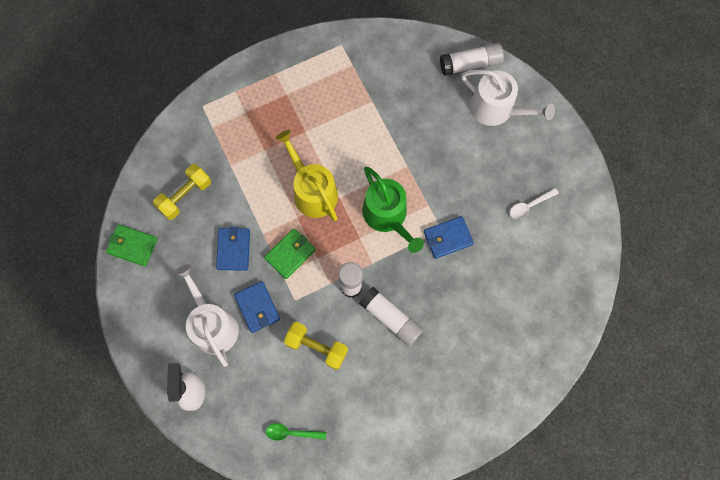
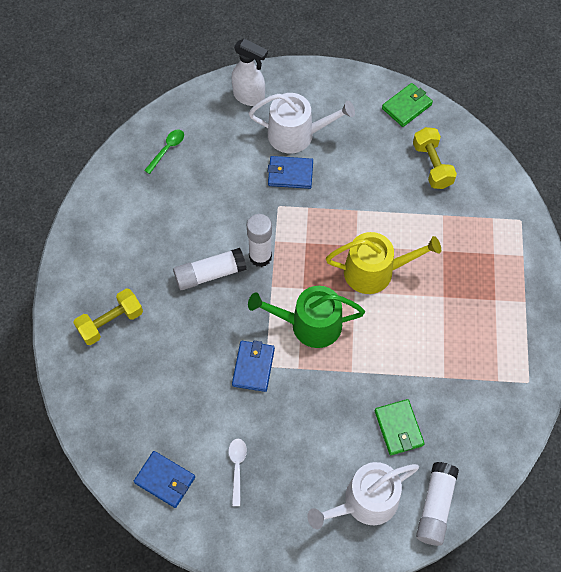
camera: 120 degrees right, 10 degrees down
blue wallet [216,227,250,271] -> blue wallet moved to [134,451,195,508]
green wallet [264,229,315,279] -> green wallet moved to [375,399,425,455]
yellow dumbbell [284,322,348,370] -> yellow dumbbell moved to [73,289,143,345]

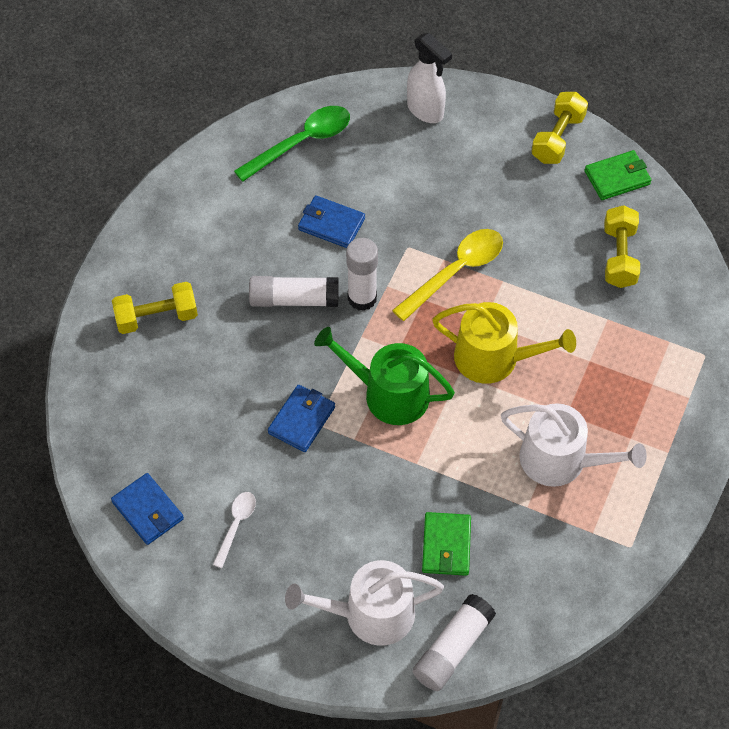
camera: 20 degrees right, 5 degrees down
green spoon [144,130,184,174] -> green spoon [234,106,350,182], size x1.81
white watering can [249,93,355,153] -> white watering can moved to [501,403,647,487]
blue wallet [268,156,313,189] -> blue wallet moved to [298,195,365,248]
none -> yellow spoon [392,229,503,321]
none -> yellow dumbbell [531,92,588,164]

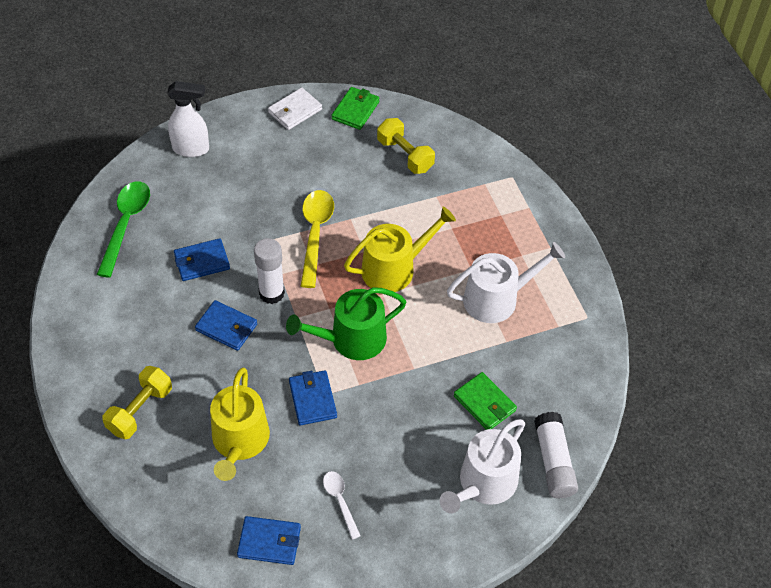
camera: 45 degrees left, 5 degrees down
white glue stick [249,276,339,307] -> blue wallet [195,300,257,351]
yellow dumbbell [531,92,588,164] -> white wallet [268,88,322,130]
none -> yellow watering can [210,367,270,481]

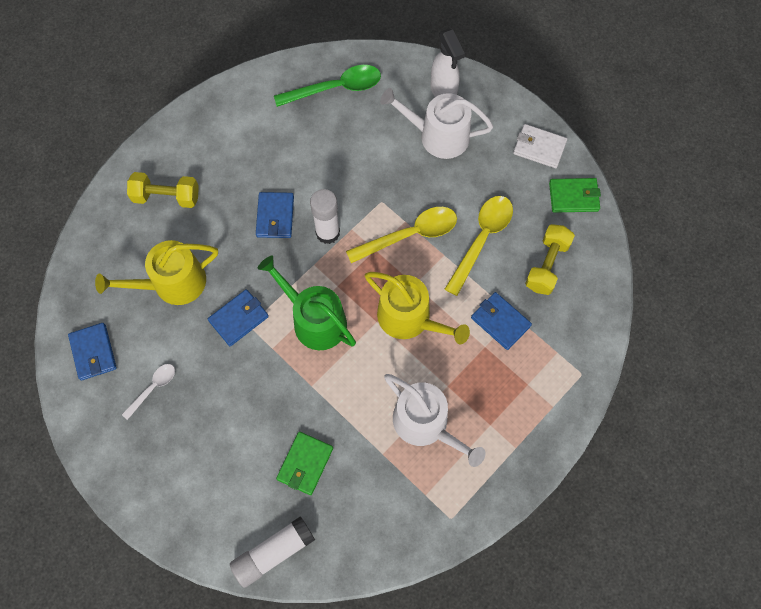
camera: 65 degrees right, 15 degrees up
blue wallet [174,238,230,281] -> blue wallet moved to [471,292,532,350]
white watering can [440,419,525,514] -> white watering can moved to [380,88,493,159]
none -> yellow spoon [445,196,513,296]

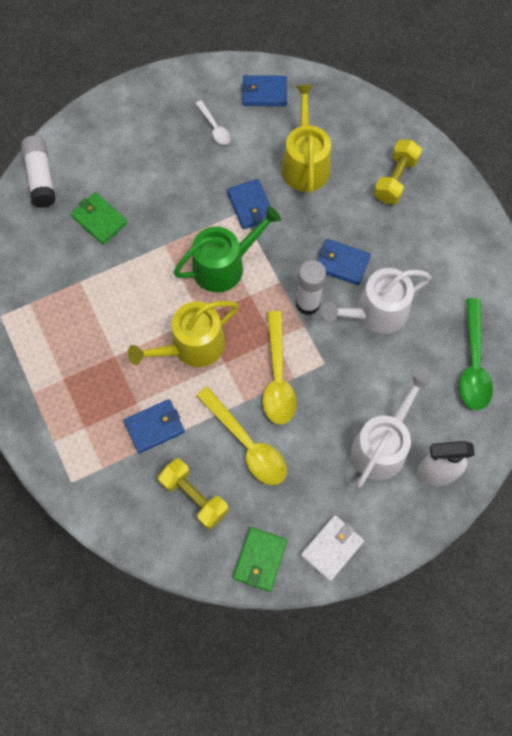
camera: 110 degrees right, 0 degrees up
white watering can [384,374,486,467] -> white watering can moved to [322,268,431,334]

